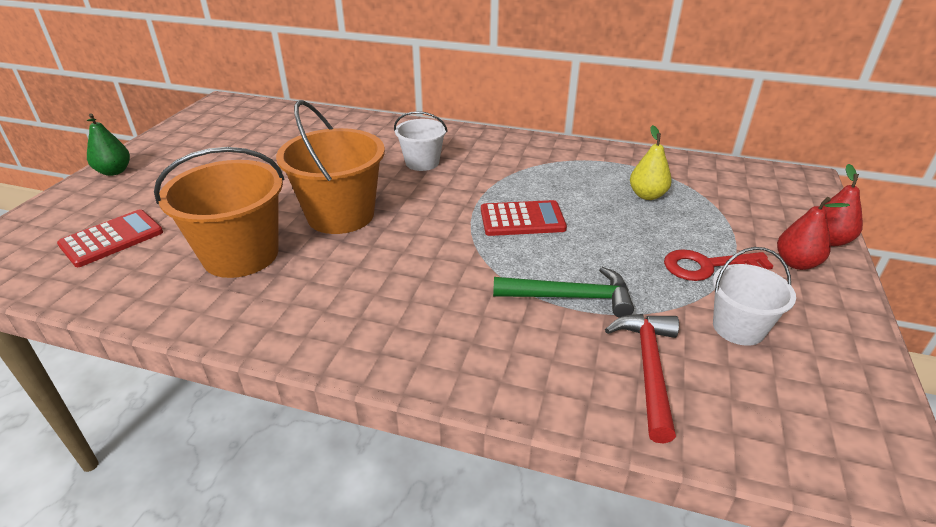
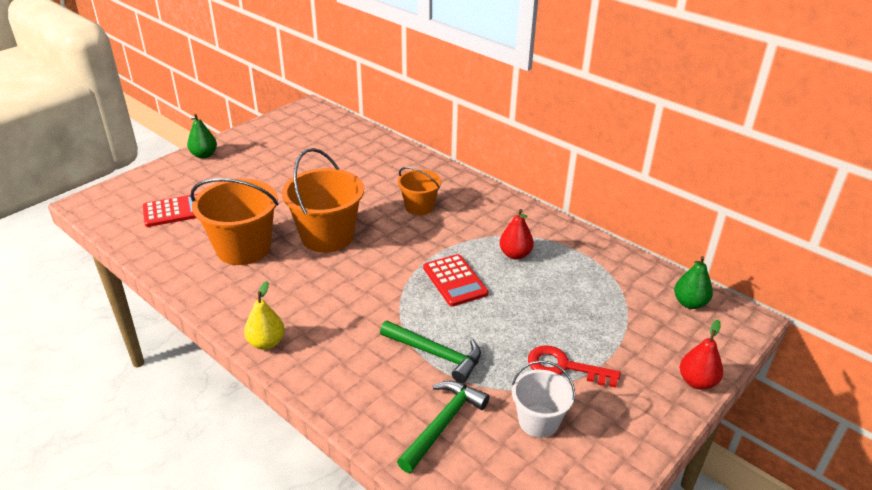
camera: 25 degrees right, 0 degrees up
white bucket [394,111,448,171] -> orange bucket [398,167,441,215]
red calculator [481,200,567,236] -> red calculator turned 45 degrees clockwise [423,254,489,307]
red hammer [605,314,679,444] -> green hammer [397,381,490,473]
yellow pear [630,125,672,200] -> yellow pear moved to [244,281,285,350]
red pear [777,197,850,270] -> red pear moved to [499,209,534,260]
none -> green pear [674,256,713,309]

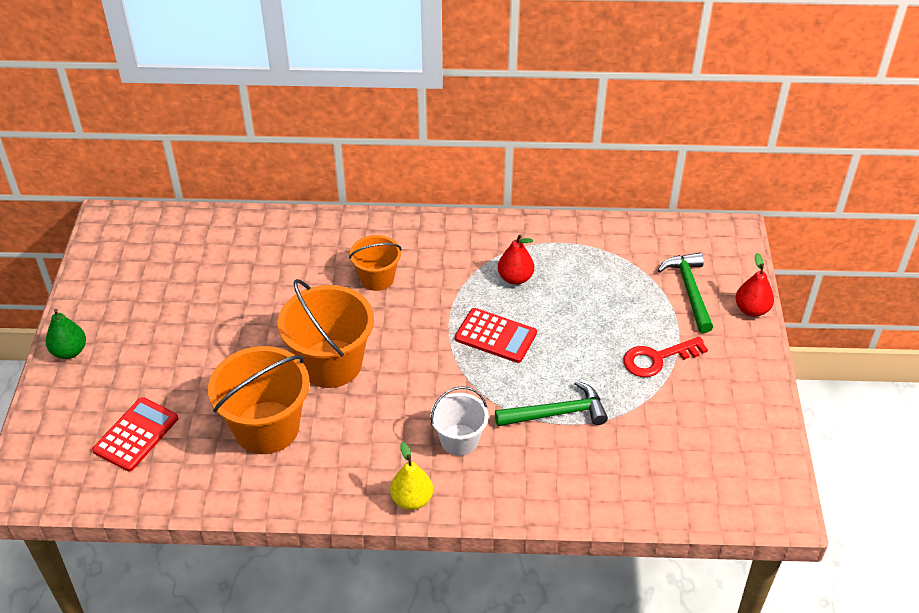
camera: 40 degrees left, 10 degrees up
green hammer [397,381,490,473] -> green hammer moved to [658,252,713,333]
white bucket [511,360,575,438] -> white bucket moved to [430,386,489,456]
green pear [674,256,713,309] -> none

